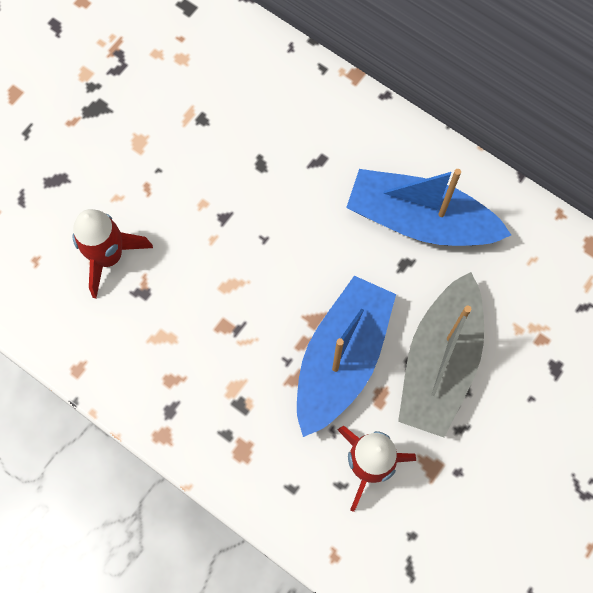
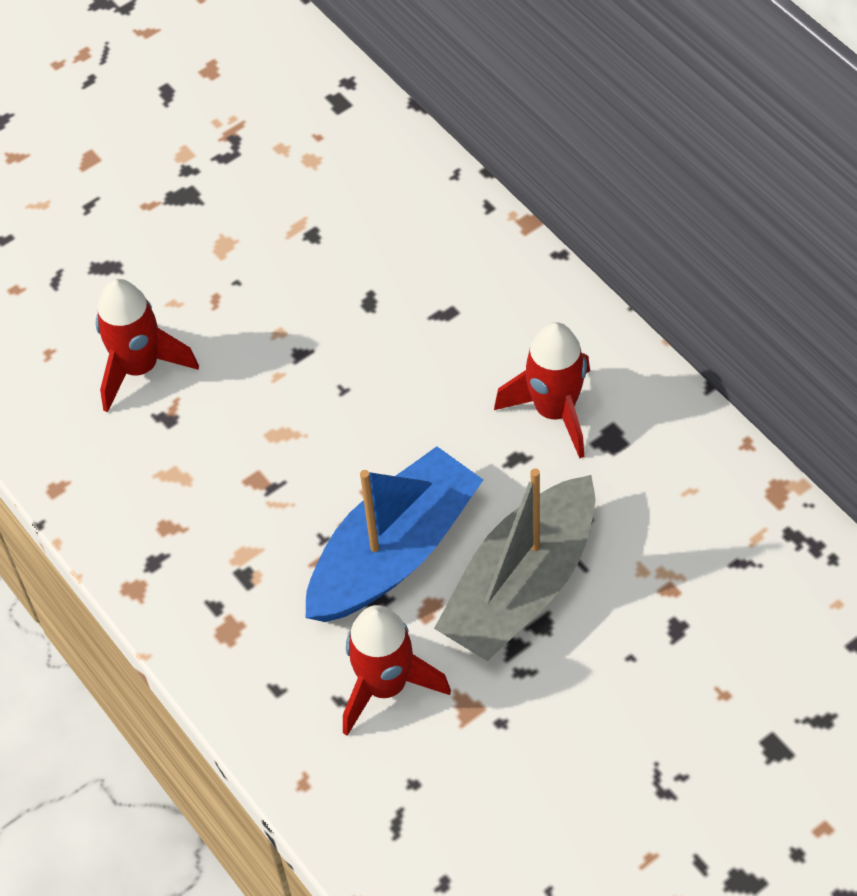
camera: 20 degrees right, 15 degrees down
blue boat [346,169,511,246] -> red rocket [494,322,590,458]

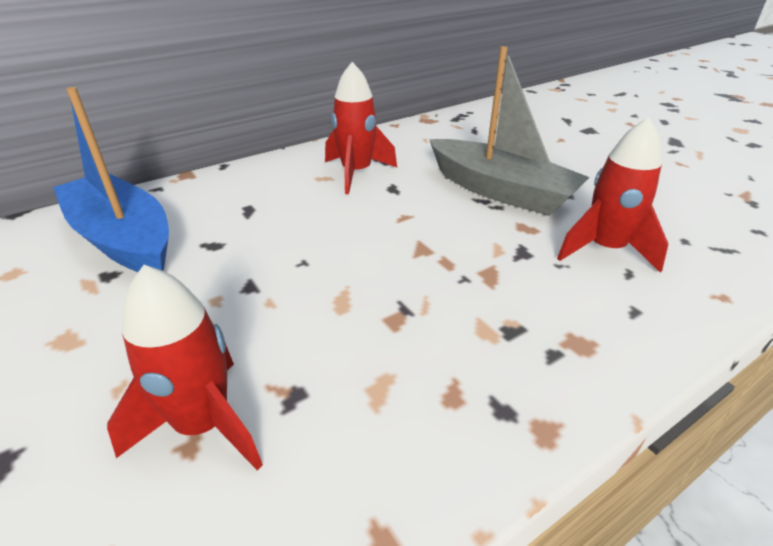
camera: 90 degrees left, 20 degrees down
blue boat [305,446,483,622] -> blue boat moved to [53,87,169,272]

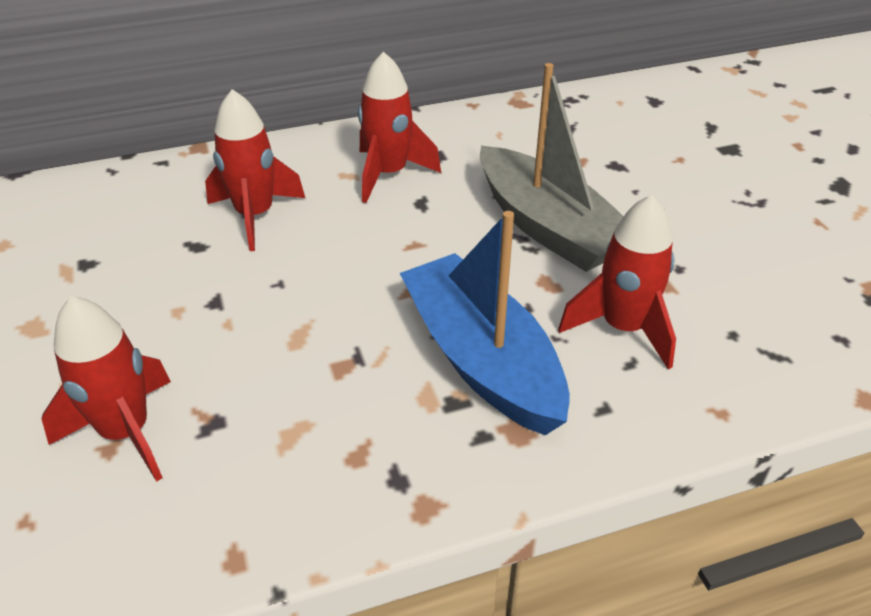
camera: 15 degrees right, 5 degrees up
blue boat [53,87,169,272] -> blue boat moved to [400,211,570,435]
none -> red rocket [205,89,305,251]

